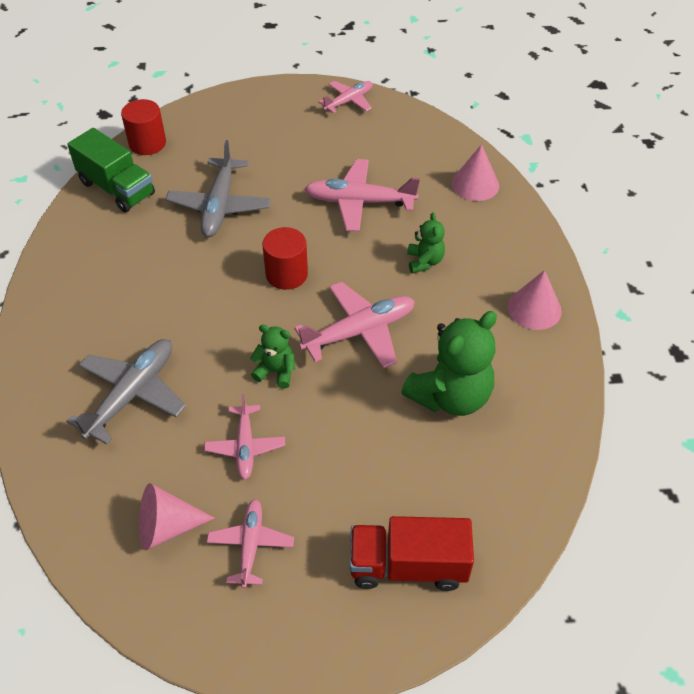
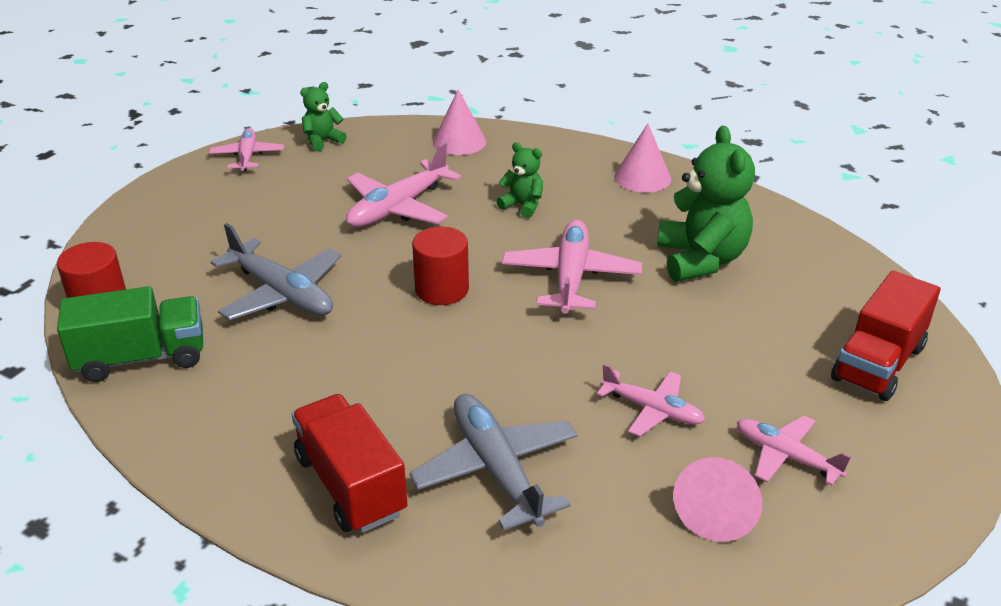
camera: 55 degrees left, 15 degrees down
green teddy bear [250,325,295,389] -> green teddy bear moved to [300,82,346,151]
none -> red truck [291,394,408,533]

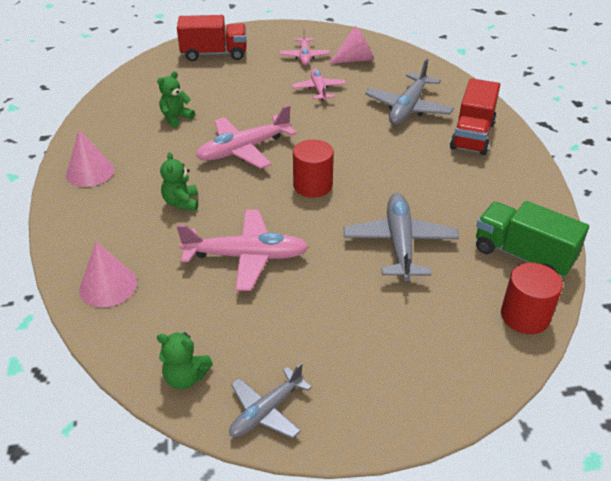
camera: 130 degrees left, 5 degrees up
pink plane [209,128,284,171] -> grey plane [229,363,312,439]
green teddy bear [657,126,755,282] -> green teddy bear [157,71,195,128], size x0.52

